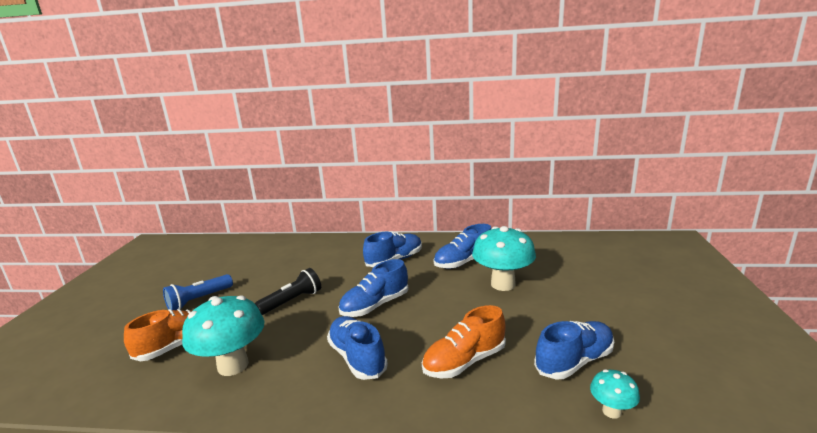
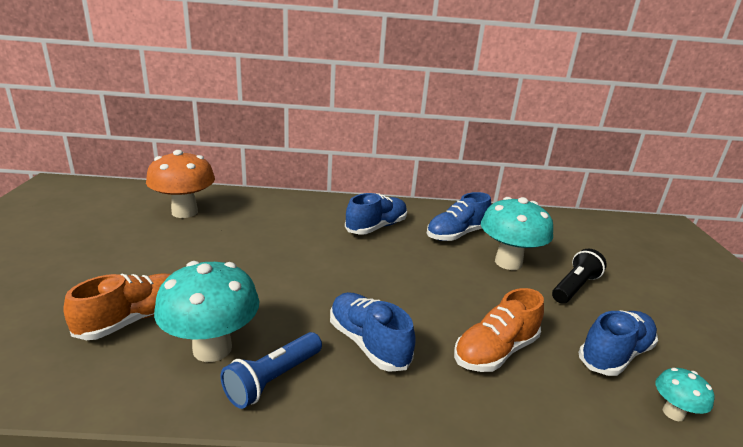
camera: 10 degrees left, 5 degrees up
blue flashlight [163,274,233,310] -> blue flashlight moved to [221,332,322,409]
black flashlight [255,268,321,315] -> black flashlight moved to [552,248,607,304]
blue shoe [338,259,409,317] -> none
none -> orange mushroom [146,150,215,218]

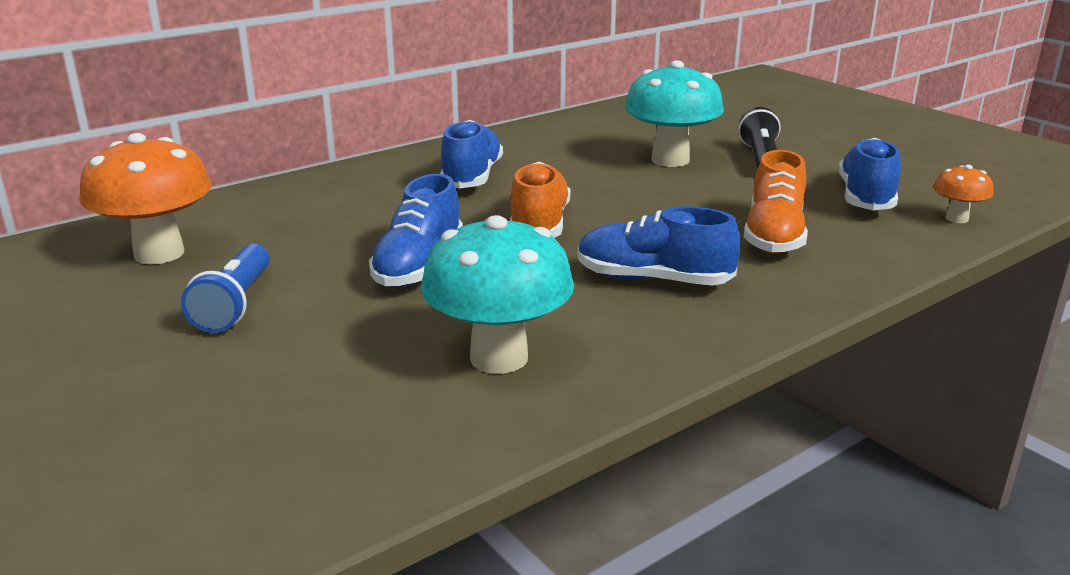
camera: 35 degrees left, 0 degrees up
orange shoe [63,274,171,340] -> orange shoe moved to [510,162,570,238]
blue flashlight [221,332,322,409] -> blue flashlight moved to [181,244,270,333]
blue shoe [426,192,491,241] -> blue shoe moved to [369,174,463,287]
turquoise mushroom [655,368,714,421] -> orange mushroom [934,164,993,223]

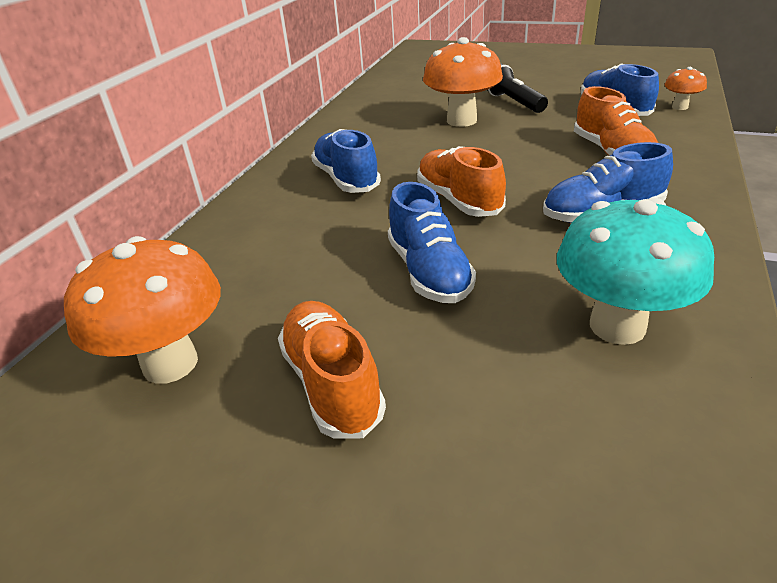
camera: 30 degrees left, 10 degrees up
blue flashlight [181,244,270,333] -> orange shoe [278,301,386,439]
turquoise mushroom [625,60,724,167] -> orange mushroom [423,37,503,127]

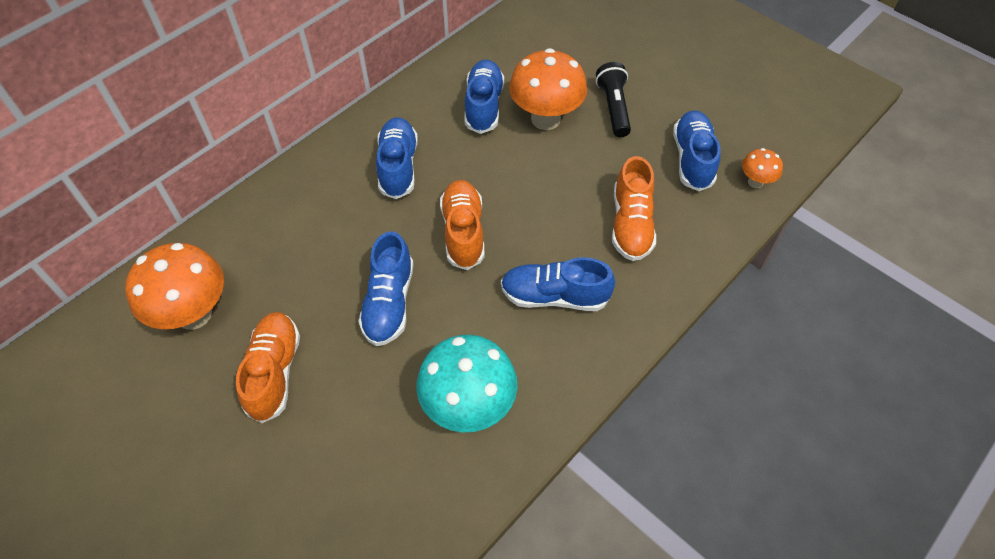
camera: 20 degrees right, 20 degrees up
none -> blue shoe [464,59,504,134]

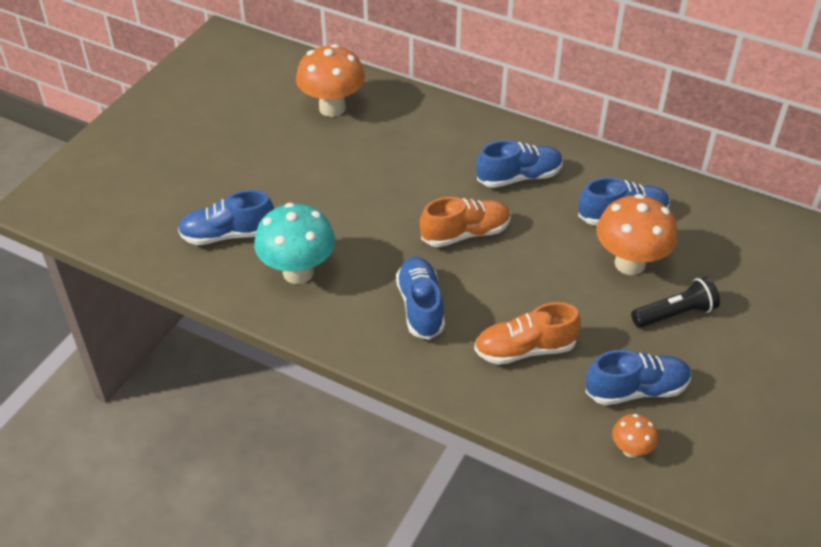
camera: 75 degrees right, 10 degrees down
orange shoe [236,312,300,423] -> none
blue shoe [358,231,414,346] -> blue shoe moved to [178,190,274,245]

